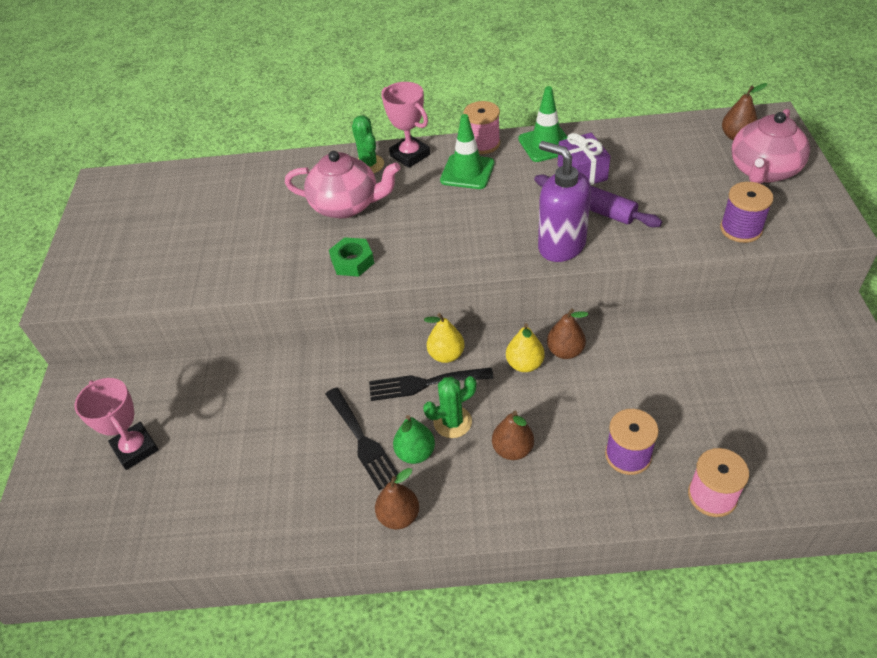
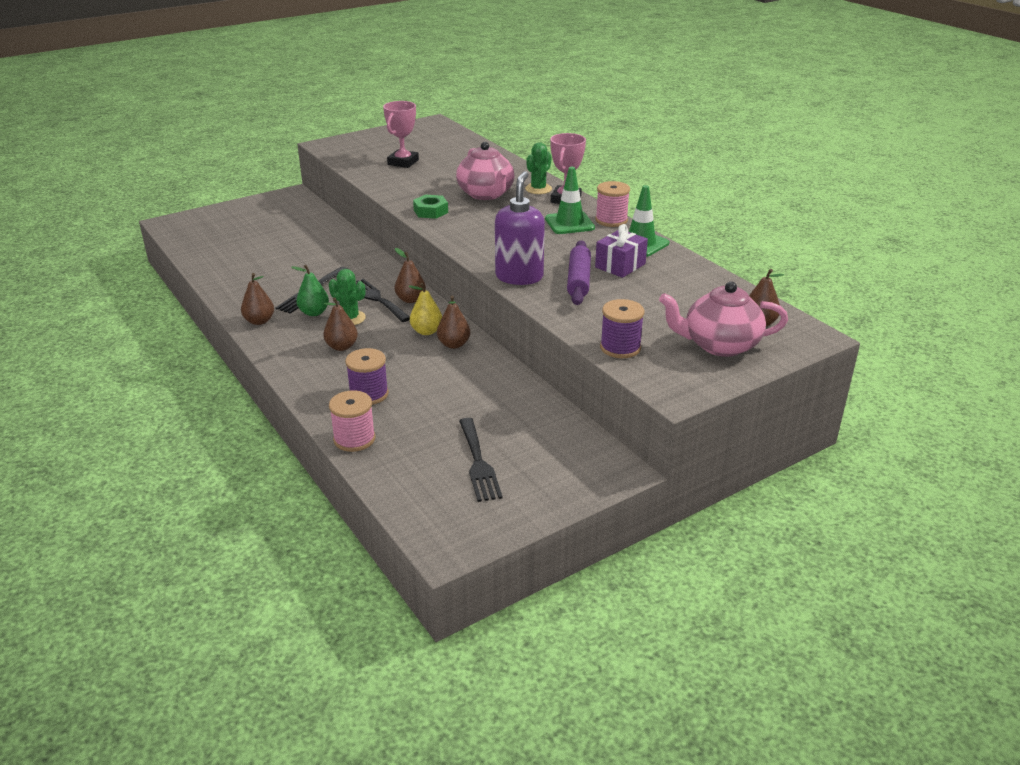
camera: 55 degrees right, 15 degrees down
pink trophy [74,378,159,470] -> pink trophy moved to [383,101,419,168]
yellow pear [424,313,465,363] -> brown pear [395,248,426,303]
none -> black fork [459,418,503,502]

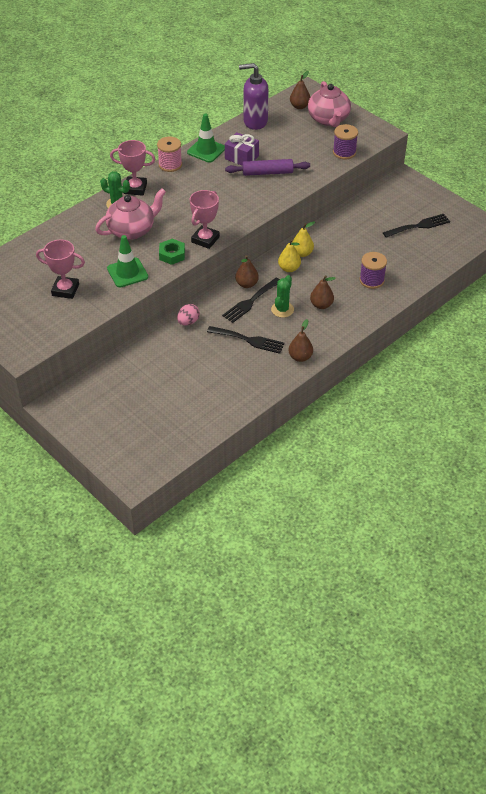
camera: 100 degrees left, 15 degrees up
green pear [291,265,329,316] -> none
pink spool [329,390,376,452] -> none
brown pear [437,296,470,349] -> yellow pear [292,221,315,257]
purple soap dispenser [495,171,545,285] -> purple soap dispenser moved to [239,63,269,130]
green traffic cone [545,167,595,234] -> green traffic cone moved to [107,235,148,287]
none -> pink egg [177,304,200,326]
none -> pink trophy [190,190,220,249]

